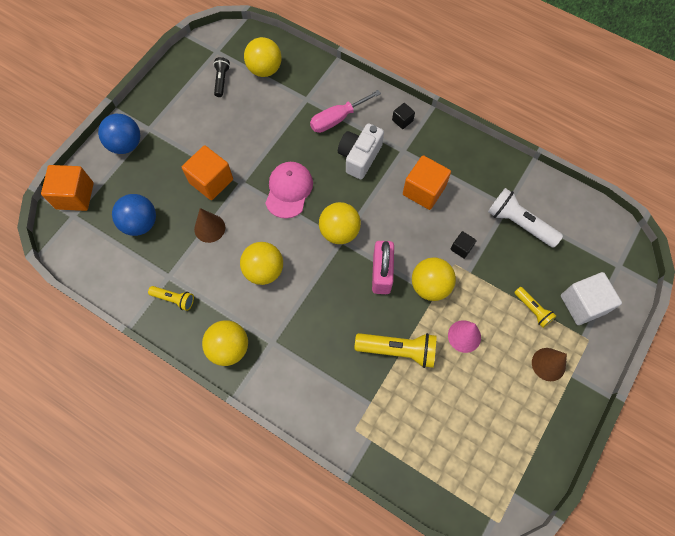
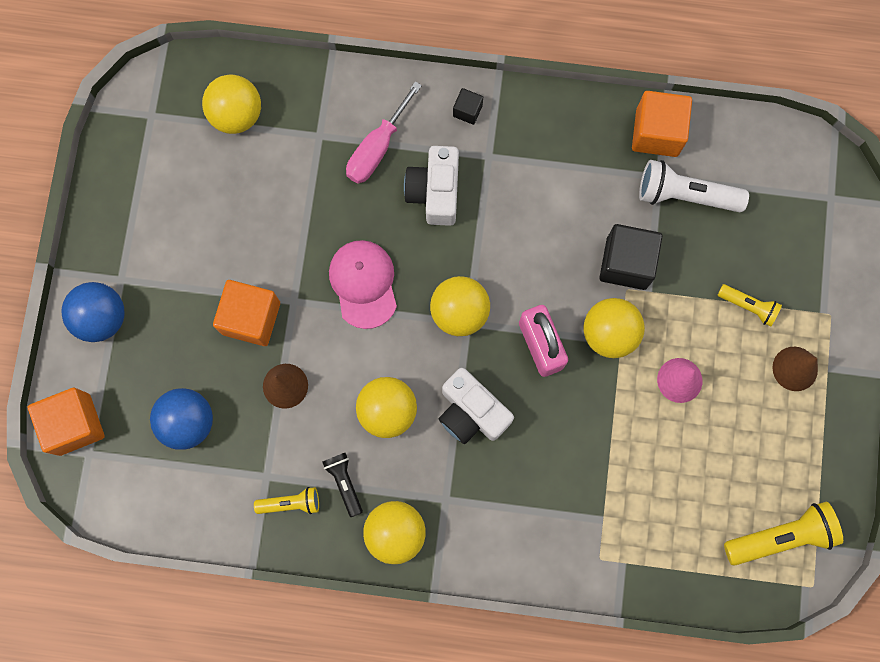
camera: 25 degrees left, 10 degrees up
black flashlight [214,57,230,97] -> black flashlight moved to [322,453,363,517]
yellow flashlight [355,333,437,368] -> yellow flashlight moved to [724,502,843,566]
orange cube [403,155,451,210] -> orange cube moved to [632,91,692,157]
black cube [451,231,477,259] -> black cube [599,224,663,290], size x2.00
white cube [561,272,622,325] -> none
none -> white camera [439,368,514,444]

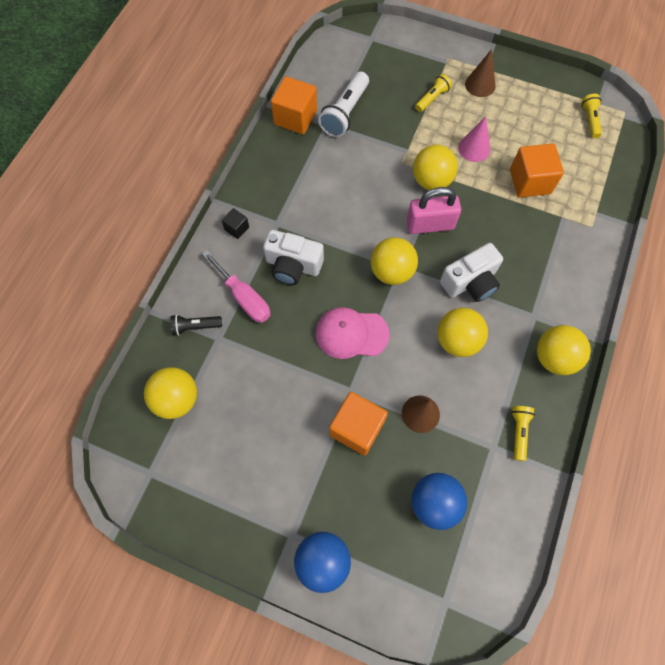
camera: 75 degrees left, 10 degrees down
orange cube [28,388,105,456] -> orange cube moved to [510,143,564,197]
black flashlight [322,453,363,517] -> black flashlight moved to [170,314,222,336]
black cube [599,224,663,290] -> none
yellow flashlight [724,502,843,566] -> yellow flashlight [582,94,602,138], size x0.58

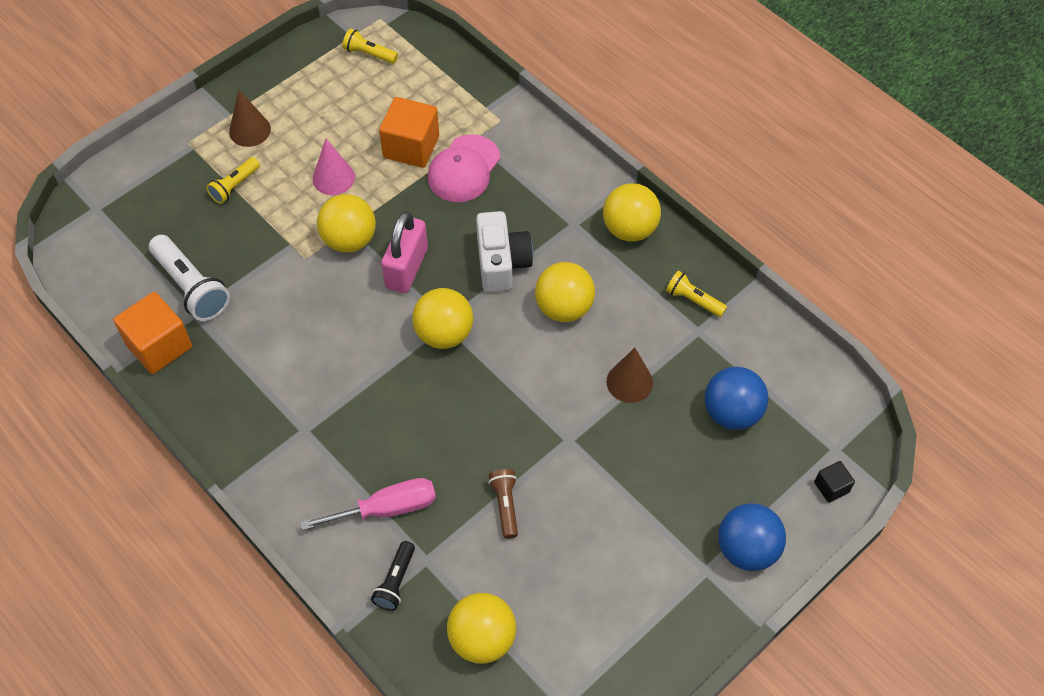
camera: 65 degrees left, 10 degrees down
black cube [222,208,249,239] -> black cube moved to [814,461,855,503]
white camera [263,230,324,285] -> none
pink cap [316,307,390,359] -> pink cap moved to [427,134,500,202]
orange cube [329,392,388,456] -> none
yellow flashlight [415,74,452,112] -> yellow flashlight turned 120 degrees counterclockwise [206,157,260,204]
none -> brown flashlight [488,469,518,539]

